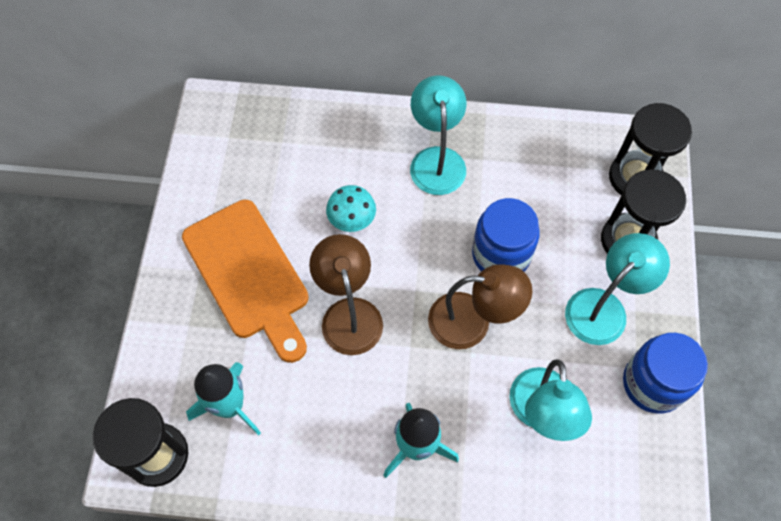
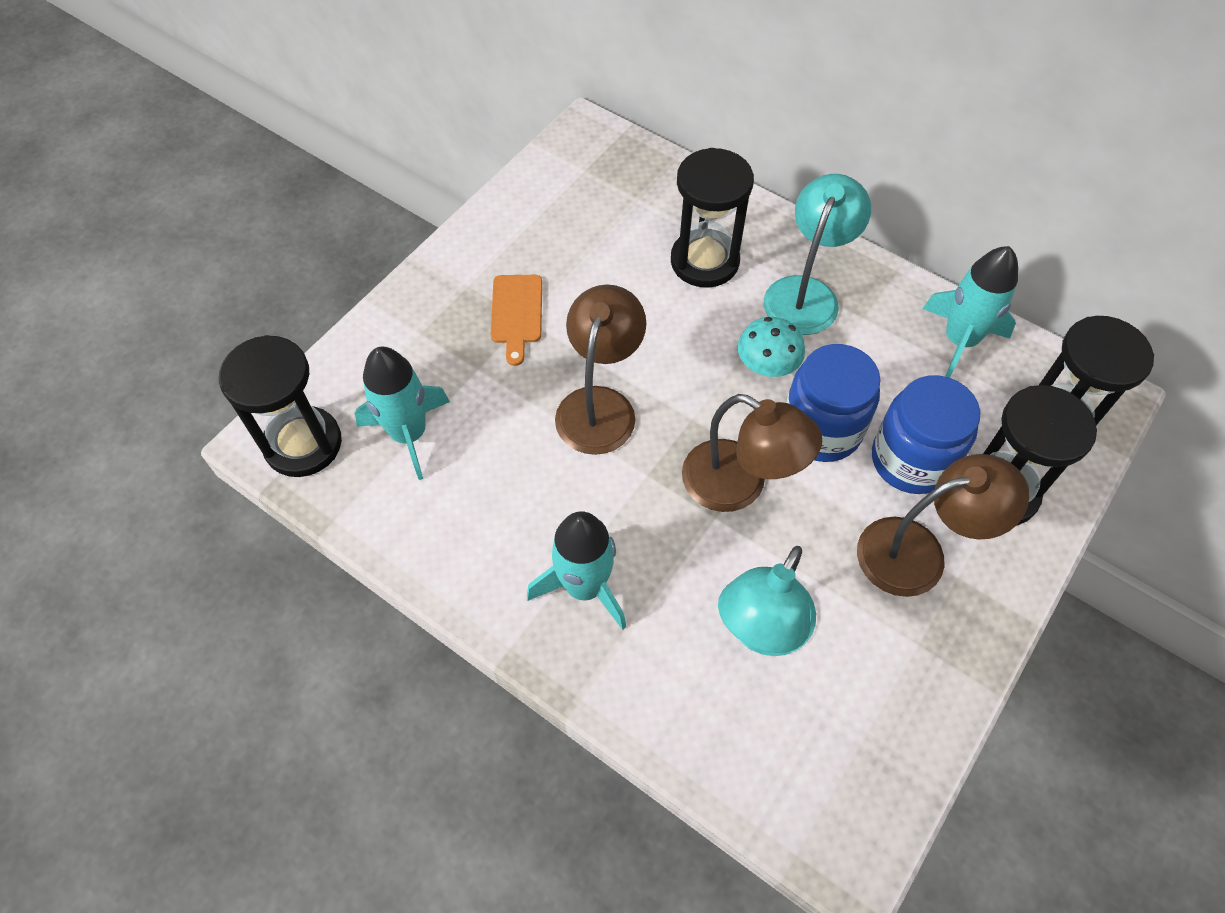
camera: 30 degrees right, 5 degrees down
orange cutting board [182,200,309,363] -> orange cutting board [491,275,542,366], size x0.48
turquoise mushroom [326,185,376,232] -> turquoise mushroom moved to [738,317,805,377]
turquoise lamp [565,233,670,345] -> brown lamp [857,454,1029,597]
blue jar [623,333,708,414] -> blue jar moved to [872,375,980,494]
none -> black hourglass [671,148,754,288]
none -> turquoise rocket [923,246,1018,378]

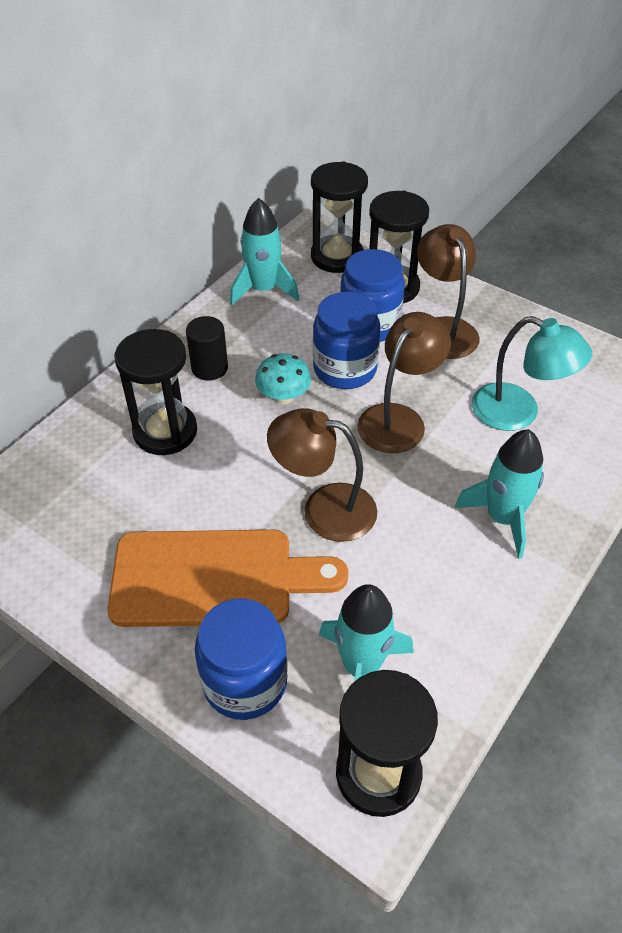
camera: 90 degrees left, 10 degrees down
orange cutting board [491,275,542,366] -> orange cutting board [107,530,348,627], size x2.07
turquoise lamp [764,174,871,335] -> black cylinder [186,316,228,381]
none -> blue jar [195,598,288,720]

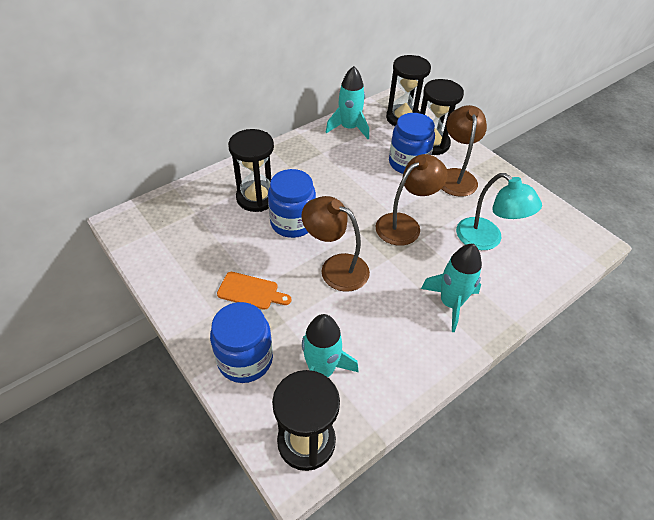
camera: 15 degrees right, 0 degrees up
orange cutting board [107,530,348,627] -> orange cutting board [217,272,291,310], size x0.48
black cylinder [186,316,228,381] -> none
turquoise mushroom [255,353,311,404] -> none
blue jar [313,292,381,389] -> blue jar moved to [268,169,316,238]

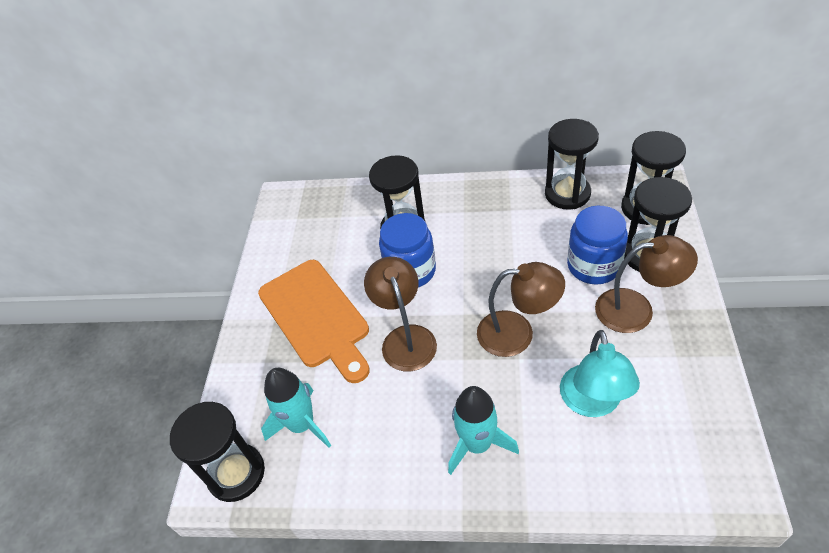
camera: 50 degrees right, 0 degrees up
blue jar [210,302,273,383] -> none
orange cutting board [217,272,291,310] -> orange cutting board [258,260,370,383], size x2.07
turquoise rocket [326,66,369,139] -> black hourglass [545,119,599,210]
brown lamp [442,105,487,197] -> brown lamp turned 45 degrees clockwise [595,235,698,333]

